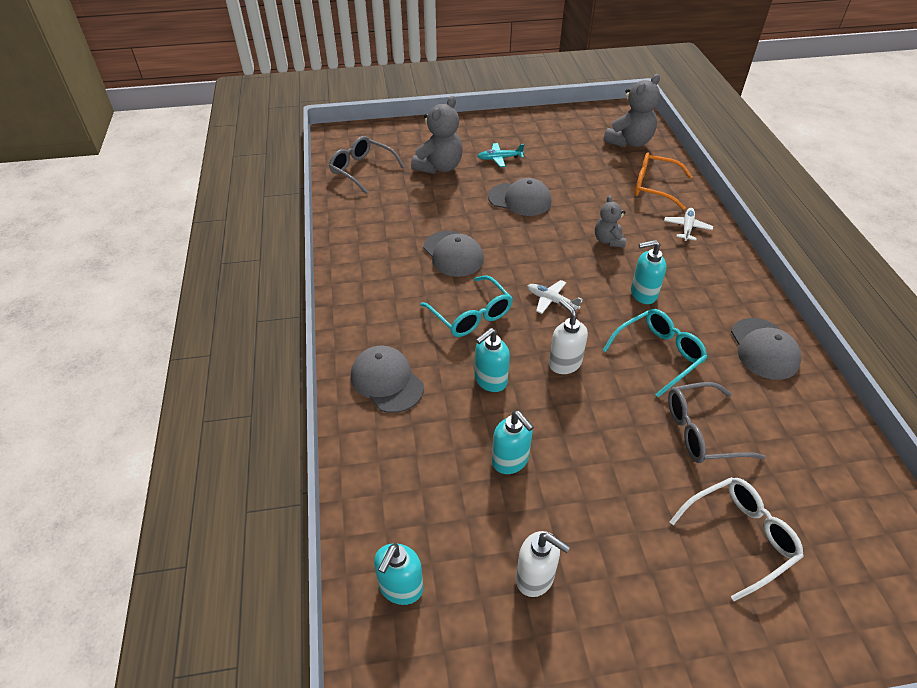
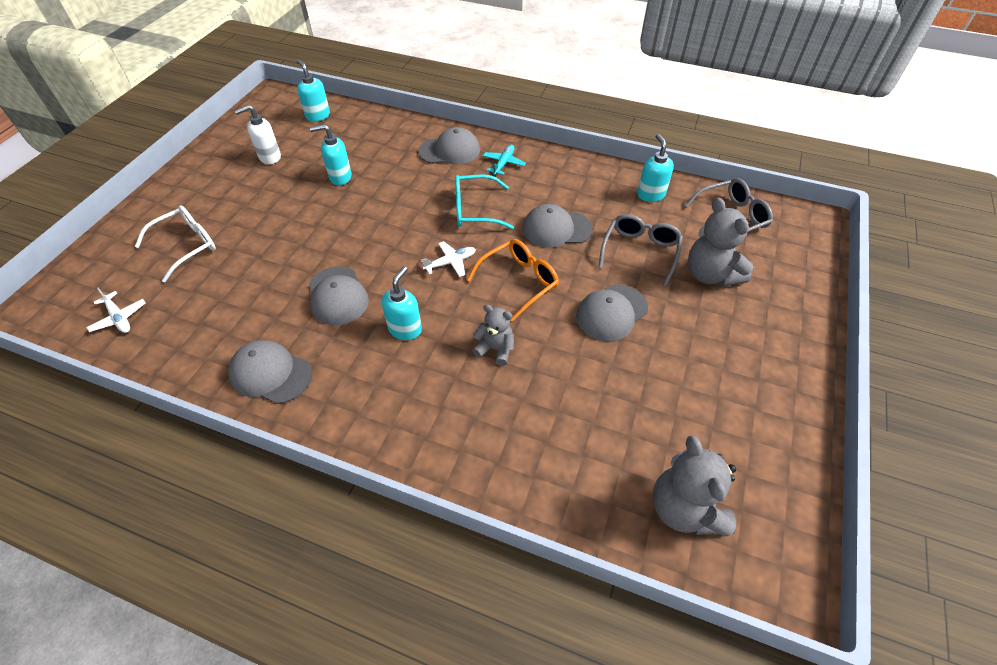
camera: 120 degrees right, 5 degrees up
turquoise soap dispenser [475,328,510,392] -> turquoise soap dispenser moved to [637,134,674,202]
turquoise plane [478,143,524,167] -> turquoise plane moved to [483,145,526,175]
white soap dispenser [549,299,588,374] -> none
turquoise glasses [603,309,708,397] -> grey cap [309,267,369,325]
orange glasses [634,153,693,210] -> orange glasses moved to [467,239,559,322]
white plane [664,208,713,241] -> white plane moved to [86,288,146,333]
grey glasses [668,382,766,463] -> grey glasses moved to [598,214,683,286]
white glasses [669,477,804,601] -> white glasses turned 135 degrees counterclockwise [135,205,216,282]

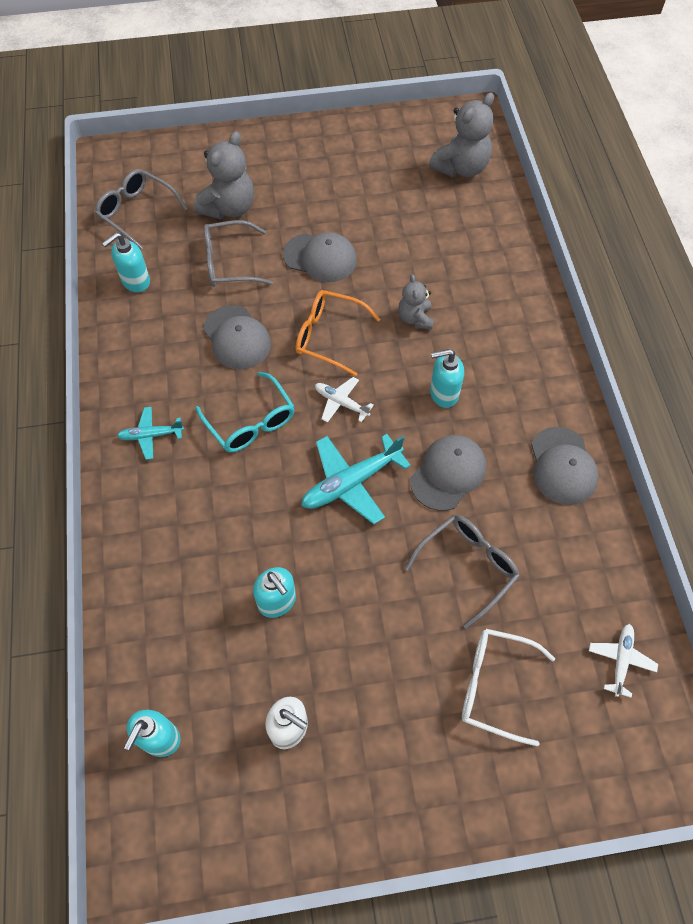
camera: 120 degrees left, 10 degrees up
grey cap [418,127,480,164] -> none
none -> turquoise plane [301,434,411,524]
none -> grey glasses [405,515,520,629]

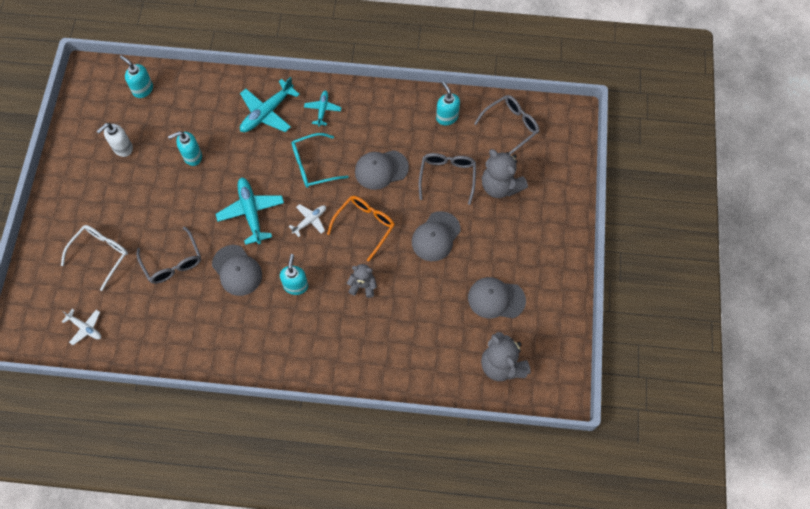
camera: 105 degrees right, 5 degrees up
grey cap [531,427,599,505] -> grey cap moved to [468,277,526,318]
none -> turquoise plane [240,77,300,132]

